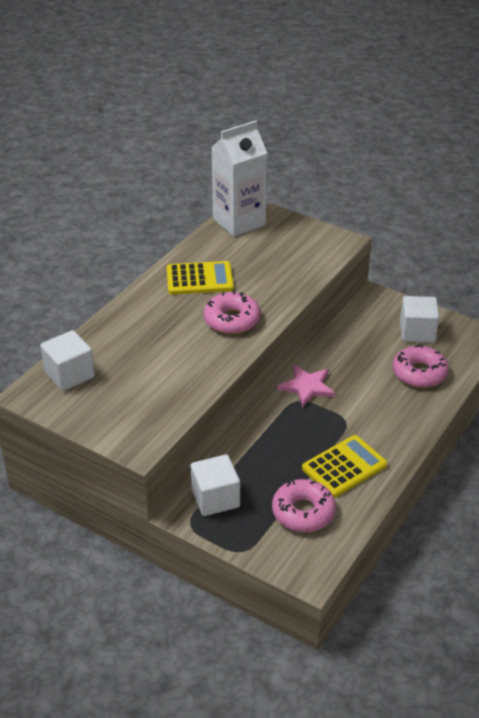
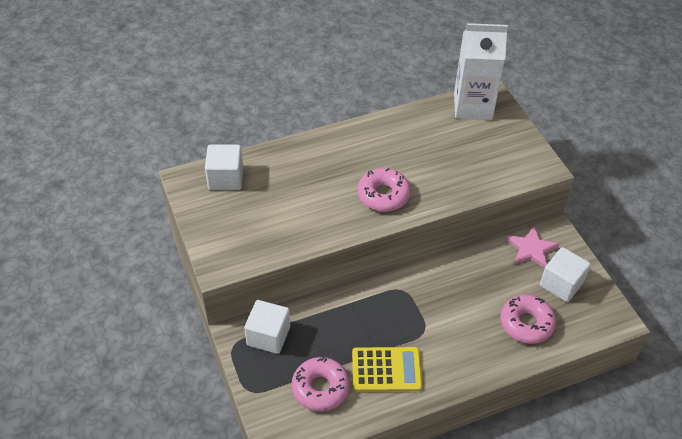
camera: 35 degrees right, 10 degrees up
yellow calculator [167,261,234,295] -> none
pink star [277,365,335,407] -> pink star moved to [506,226,559,268]

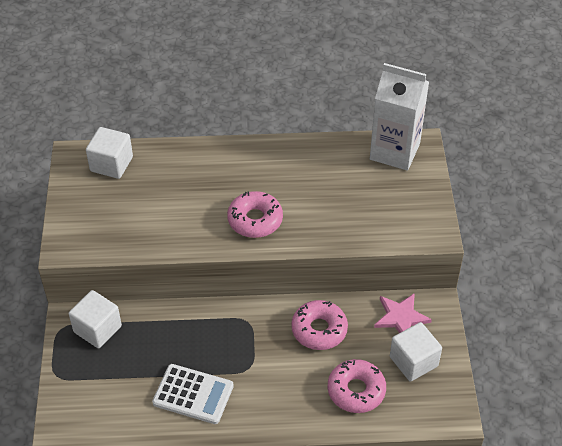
camera: 20 degrees right, 0 degrees up
pink donut [292,357,350,411] -> pink donut moved to [291,300,348,350]
yellow calculator [352,347,422,392] -> white calculator [152,364,234,424]

